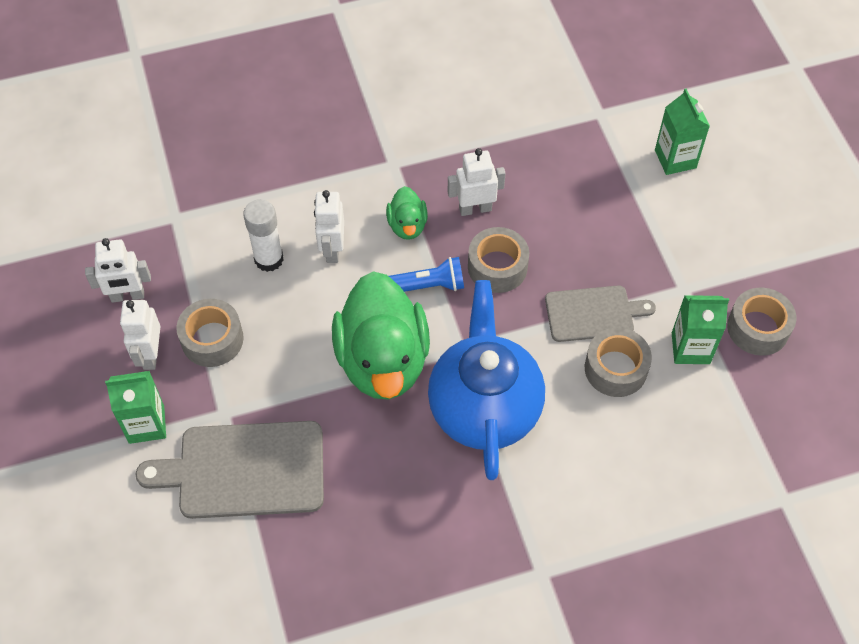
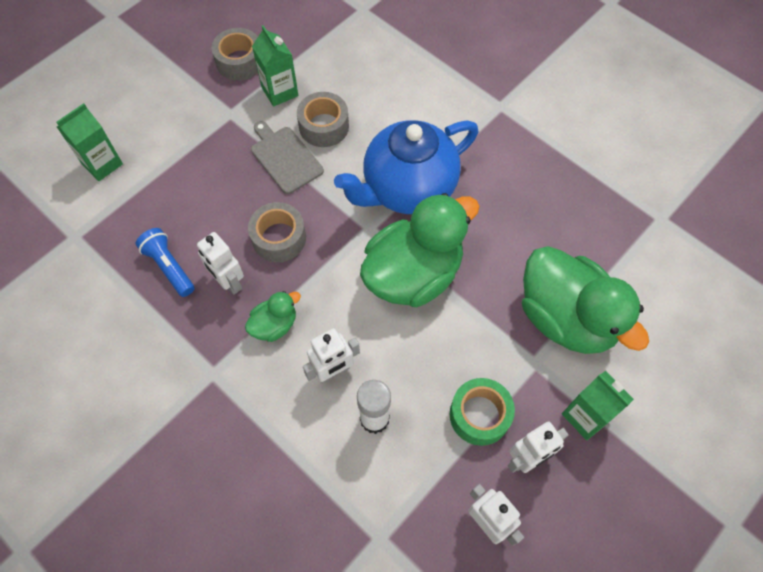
camera: 120 degrees left, 5 degrees up
grey cutting board [135,421,324,519] -> green duck [522,246,649,354]
grey tape [177,299,244,367] -> green tape [450,378,515,446]
blue flashlight [389,257,464,292] -> blue flashlight moved to [136,228,195,297]

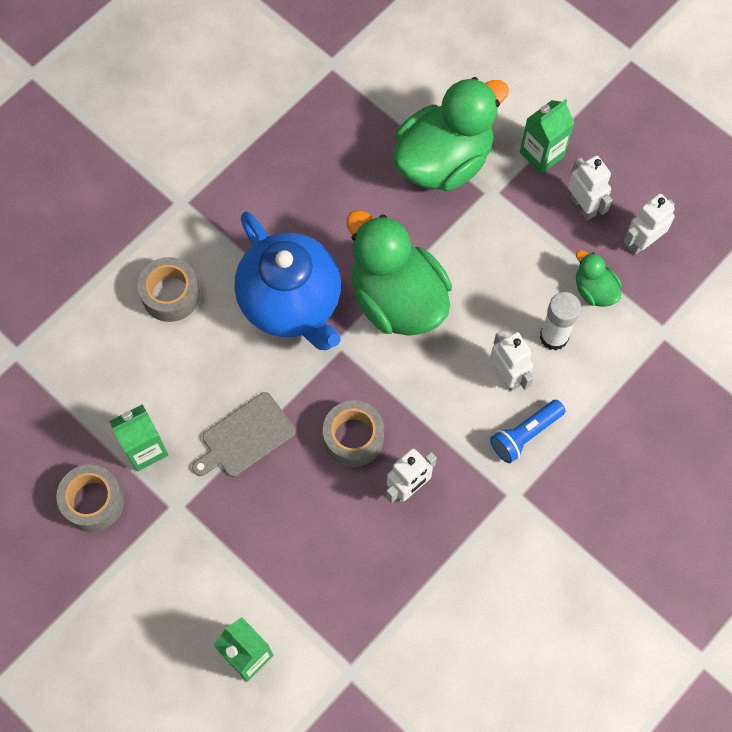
camera: 90 degrees left, 5 degrees up
blue flashlight [136,228,195,297] -> blue flashlight moved to [490,400,565,463]
green duck [245,291,301,342] -> green duck moved to [576,250,621,307]
grey tape [297,92,349,147] -> grey tape moved to [138,257,200,322]
green tape [450,378,515,446] -> none

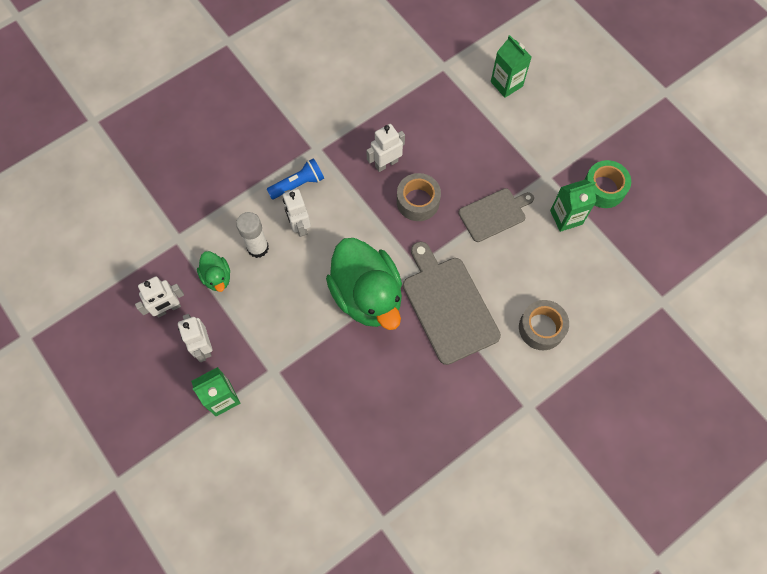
camera: 170 degrees left, 0 degrees up
grey tape [56,464,124,532] -> green tape [584,160,631,208]
blue teapot [234,211,341,350] -> grey cutting board [403,241,501,365]
green duck [393,77,509,191] -> none

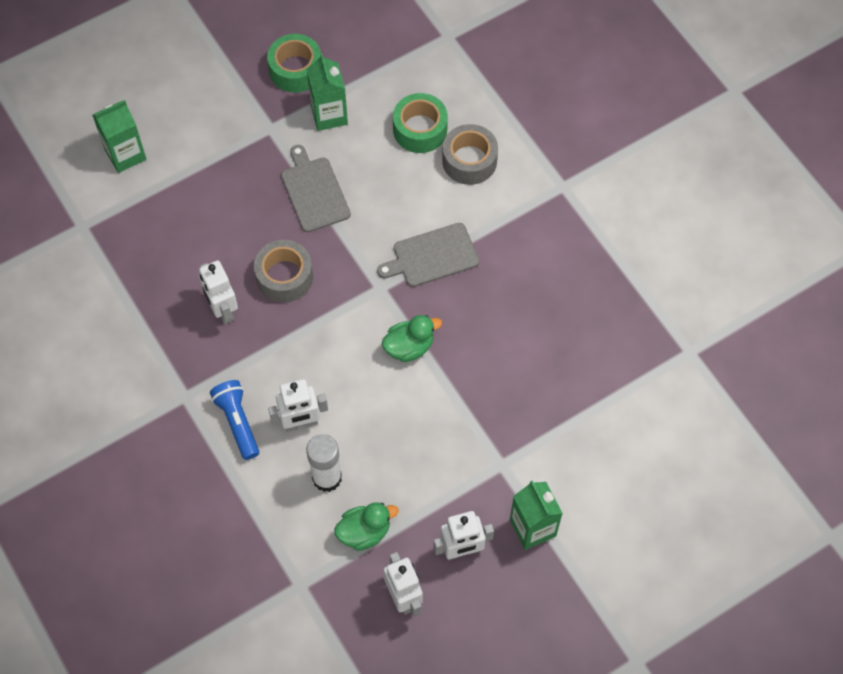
camera: 85 degrees left, 5 degrees down
green duck [326,238,402,330] -> green duck [382,315,442,362], size x0.46
grey cutting board [403,241,501,365] -> grey cutting board [377,223,479,287], size x0.63
none -> green tape [393,93,448,153]

